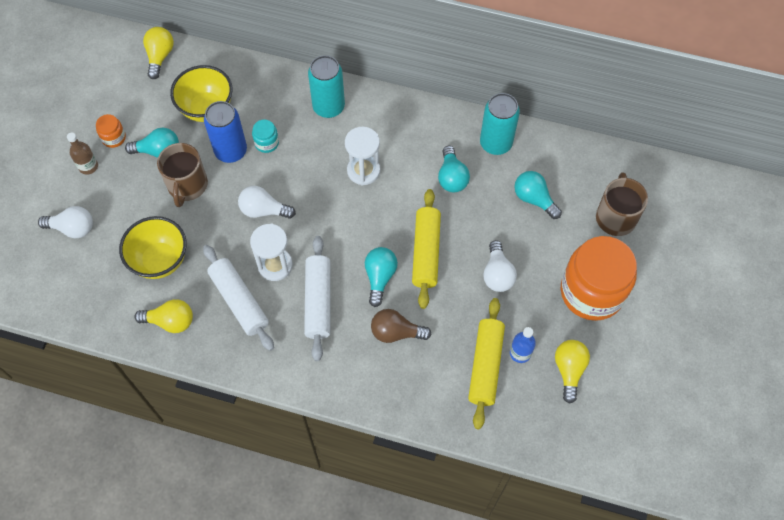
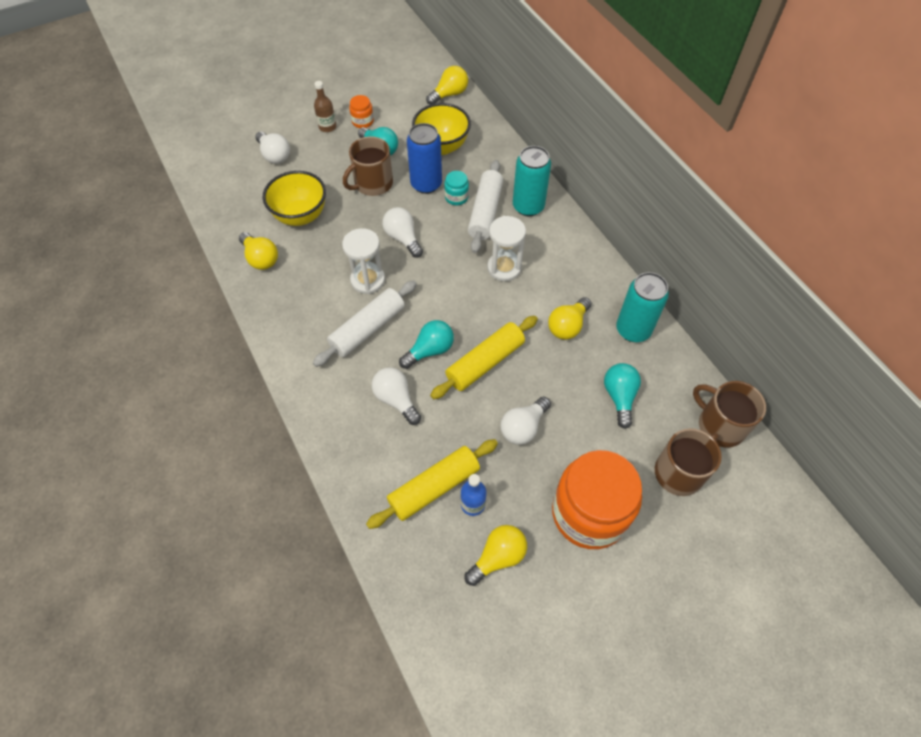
camera: 45 degrees right, 5 degrees down
white rolling pin [203,245,274,351] -> white rolling pin moved to [468,160,503,253]
brown light bulb [371,309,432,343] -> white light bulb [372,367,421,425]
turquoise light bulb [438,146,470,192] -> yellow light bulb [548,297,591,340]
none -> brown mug [693,381,766,448]

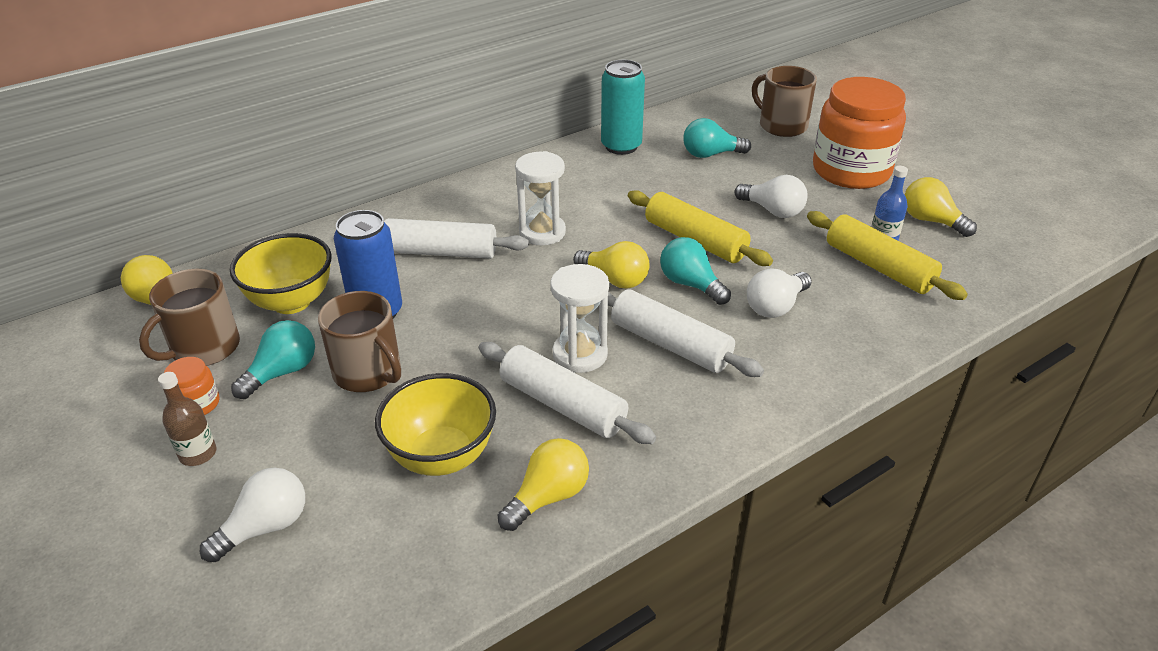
camera: 95 degrees left, 20 degrees down
white light bulb [382,207,423,258] -> none
turquoise jar [444,171,469,205] -> none
turquoise can [513,146,551,216] -> none
yellow light bulb [548,297,591,340] -> yellow light bulb moved to [573,241,650,289]
brown mug [693,381,766,448] -> brown mug moved to [139,269,240,366]
none -> white rolling pin [479,342,656,444]

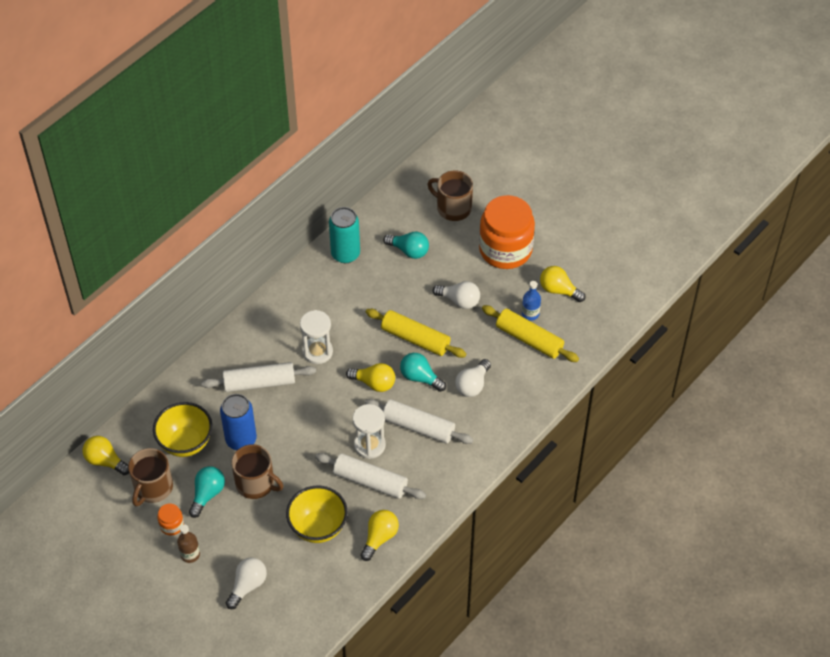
camera: 15 degrees left, 15 degrees up
turquoise light bulb [683,118,751,158] -> turquoise light bulb turned 135 degrees counterclockwise [383,232,429,259]

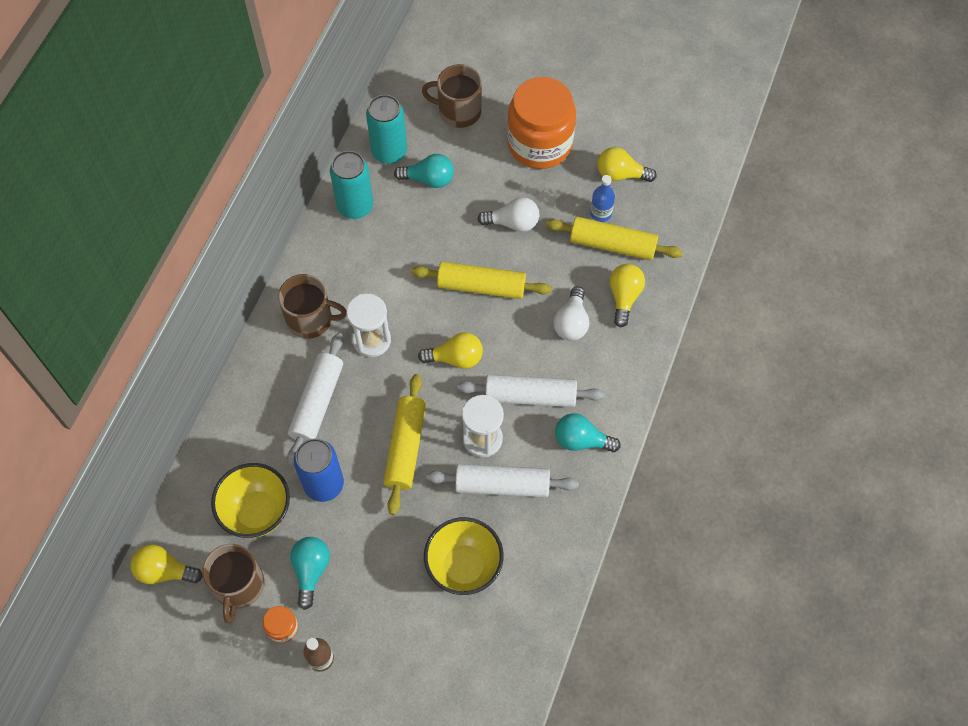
camera: 20 degrees left, 10 degrees up
white rolling pin [201,362,316,392] -> white rolling pin turned 45 degrees counterclockwise [287,333,343,466]
white light bulb [226,557,267,609] -> none
brown mug [232,444,283,499] -> brown mug moved to [278,274,347,339]
yellow light bulb [360,510,399,561] -> yellow light bulb moved to [610,264,645,327]
turquoise light bulb [400,353,446,392] -> turquoise light bulb moved to [555,413,621,452]
none -> turquoise can [366,95,407,164]
none -> yellow rolling pin [383,374,426,515]

